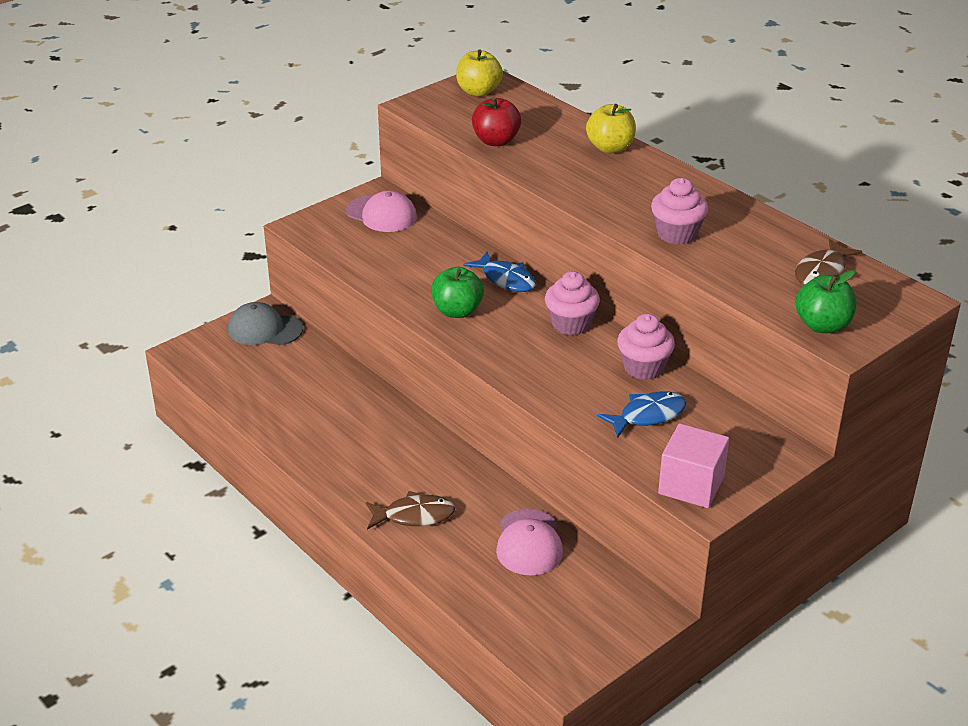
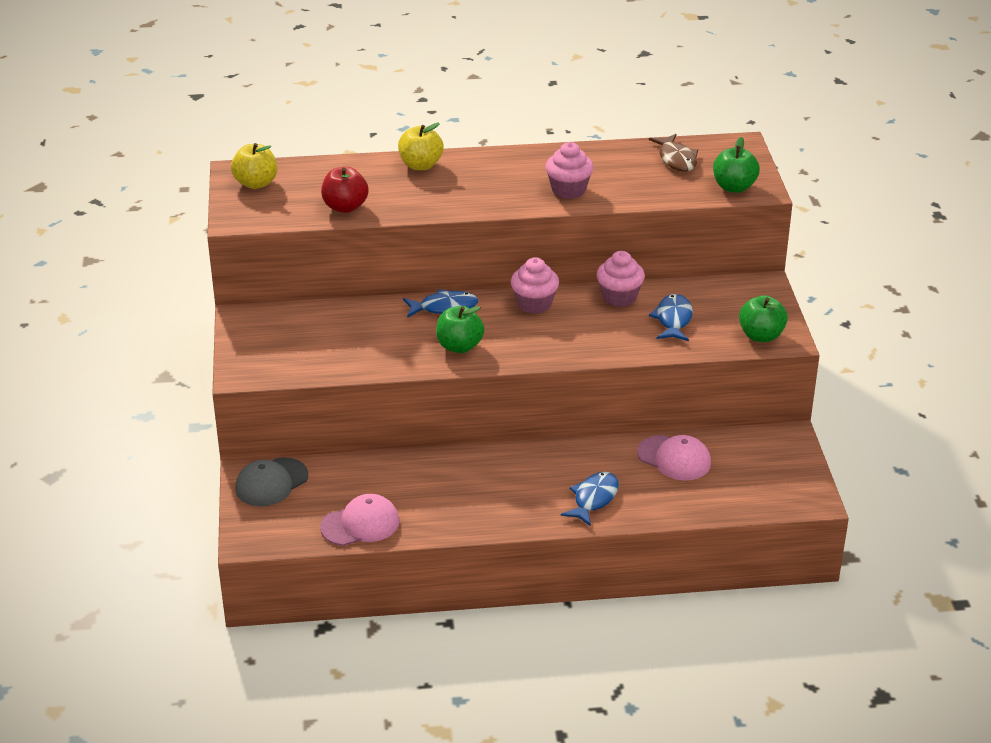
camera: 55 degrees left, 0 degrees up
pink cap [346,191,417,232] -> pink cap moved to [320,494,399,546]
brown fish [366,491,455,530] -> blue fish [561,472,619,526]
pink cube [658,424,729,508] -> green apple [739,295,788,342]

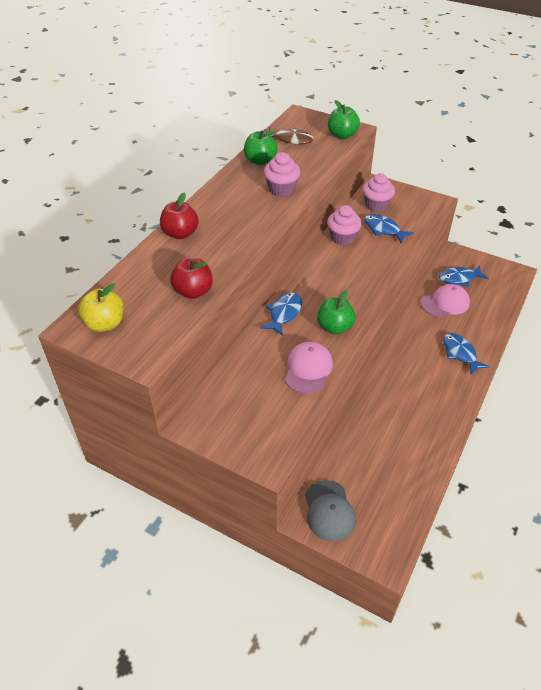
camera: 55 degrees left, 10 degrees up
pink cap [320,494,399,546] -> pink cap moved to [285,342,333,394]
yellow apple [398,122,444,170] -> red apple [160,193,198,239]
pink cupcake [511,257,559,314] -> pink cupcake moved to [362,173,395,212]
green apple [739,295,788,342] -> green apple moved to [244,130,277,165]
none -> blue fish [439,266,489,287]

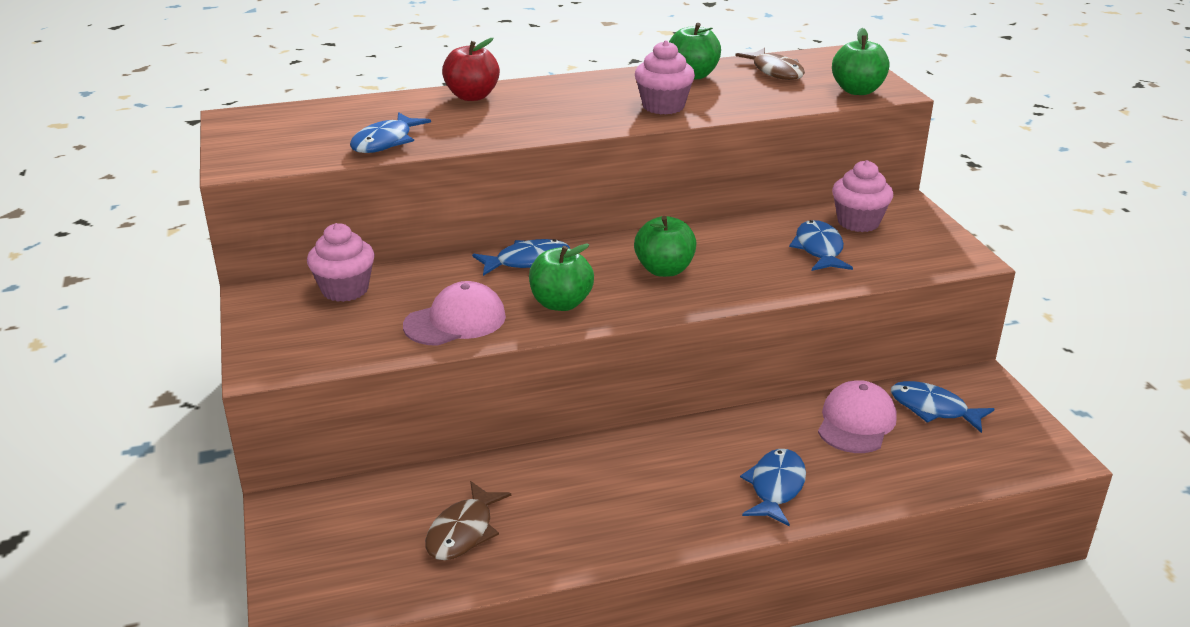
camera: 45 degrees right, 15 degrees down
yellow apple [78,283,124,332] -> none
red apple [170,258,213,299] -> blue fish [350,112,431,153]
grey cap [305,480,356,541] -> none
pink cupcake [327,205,362,245] -> pink cupcake moved to [307,223,375,302]
pink cap [421,284,470,317] -> pink cap turned 90 degrees counterclockwise [818,380,897,453]
none -> brown fish [425,481,511,560]
none -> green apple [634,216,696,277]

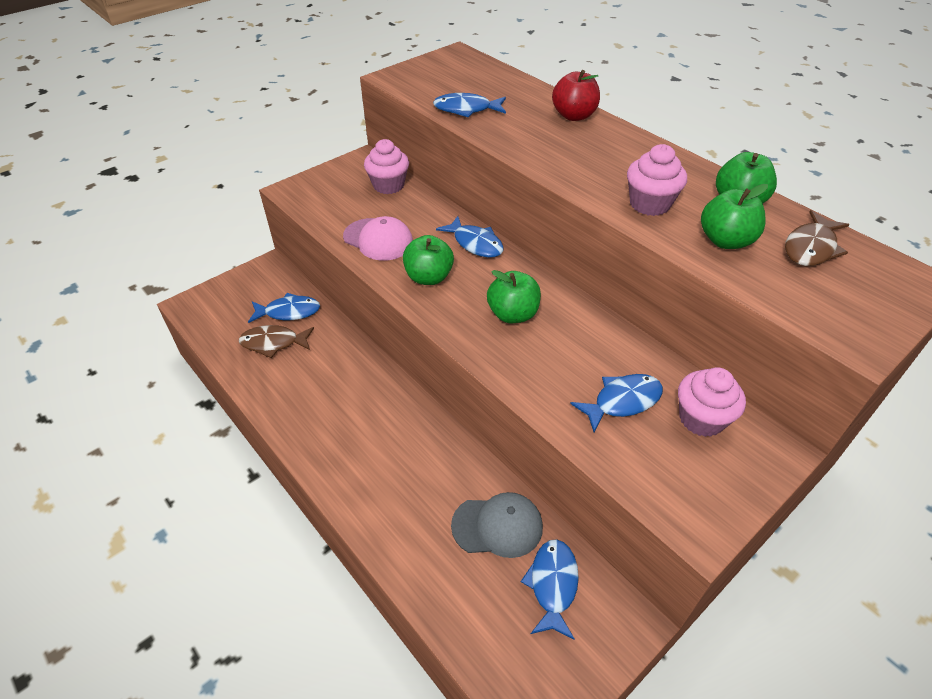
camera: 65 degrees right, 15 degrees up
blue fish [740,449,806,526] -> blue fish moved to [248,293,320,323]
pink cap [818,380,897,453] -> grey cap [451,492,543,558]
green apple [832,28,889,95] -> green apple moved to [701,184,768,249]

